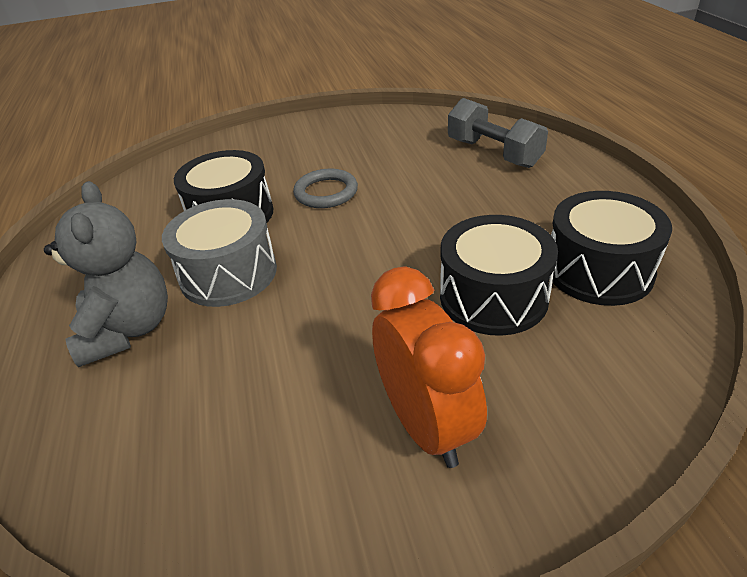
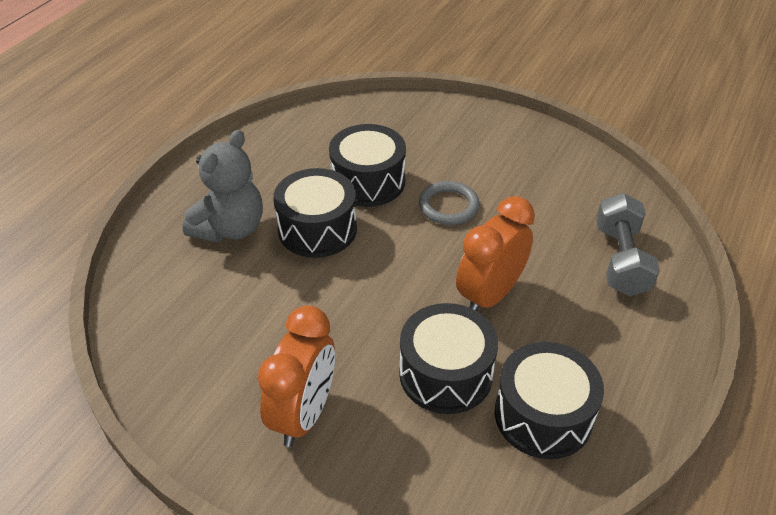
camera: 40 degrees right, 5 degrees up
grey drum [162,199,277,307] -> black drum [273,168,357,258]
none -> orange clock [456,196,535,311]

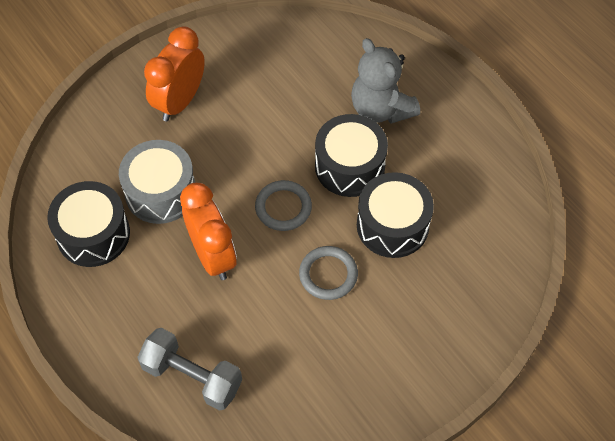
camera: 115 degrees right, 15 degrees up
orange clock [258,305,335,447] -> orange clock turned 75 degrees clockwise [144,26,205,122]
black drum [399,303,498,414] -> grey drum [119,140,195,224]
none -> grey ring [255,180,312,231]

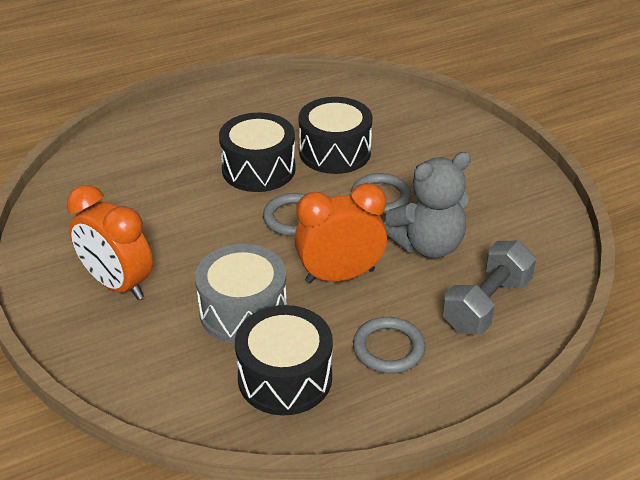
camera: 80 degrees left, 20 degrees down
grey teddy bear [351,38,420,123] -> grey teddy bear moved to [384,152,471,258]
none -> grey ring [353,317,425,374]

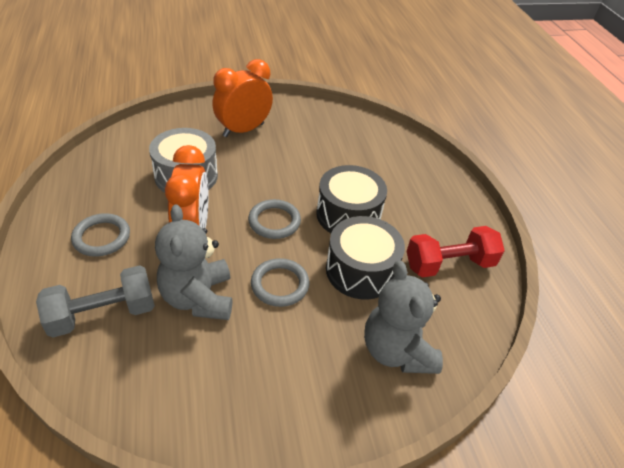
camera: 100 degrees right, 5 degrees up
black drum [235,305,333,415] -> none
grey dumbbell [442,240,536,334] -> grey dumbbell turned 75 degrees counterclockwise [36,265,155,338]
none -> grey teddy bear [364,260,443,374]
none -> red dumbbell [407,226,505,278]

